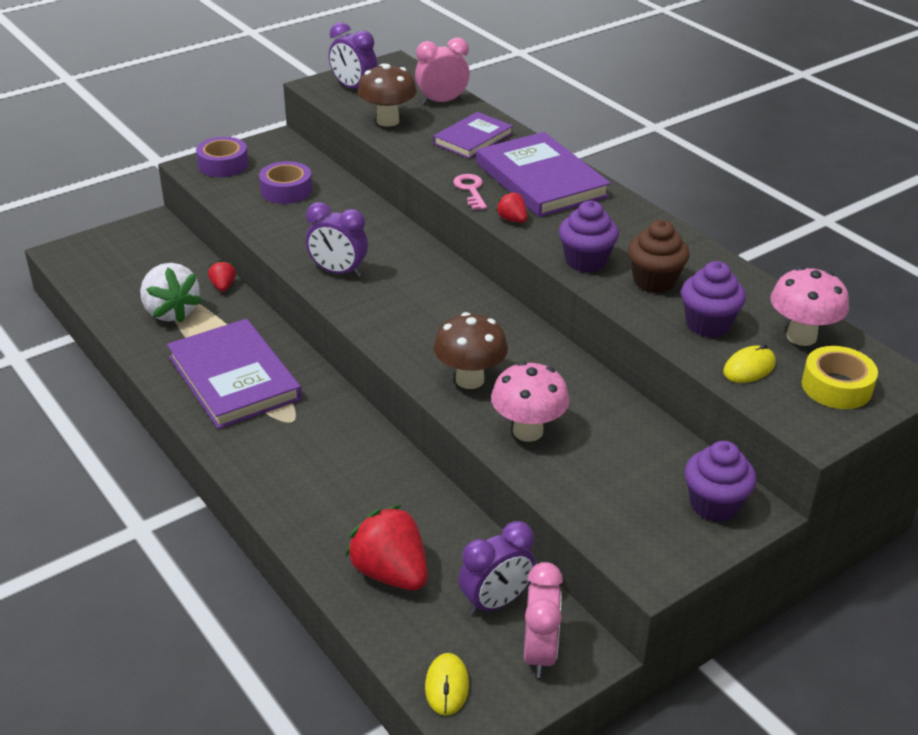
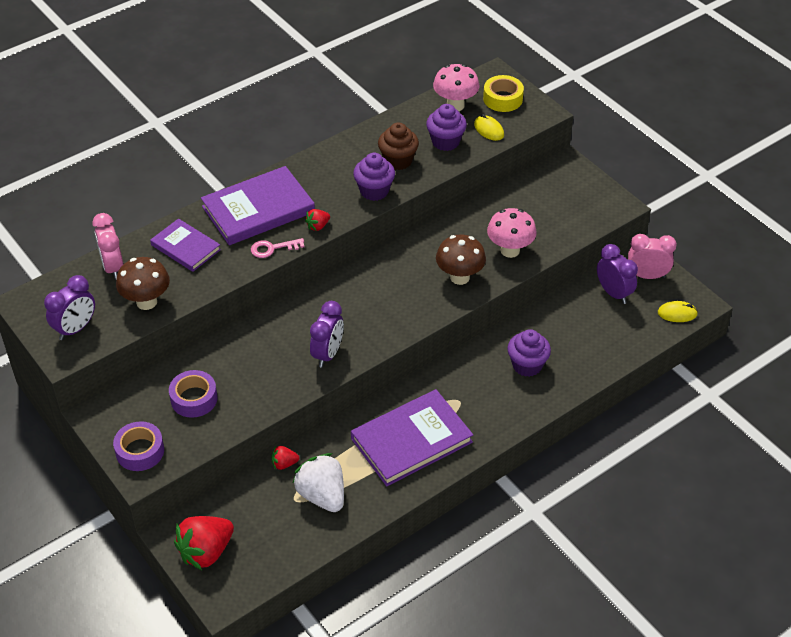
camera: 90 degrees left, 10 degrees up
white strawberry [140,263,202,323] -> white strawberry turned 90 degrees counterclockwise [293,453,344,512]
red strawberry [346,505,427,590] -> red strawberry moved to [174,516,234,570]
purple cupcake [684,441,756,522] -> purple cupcake moved to [507,329,551,377]

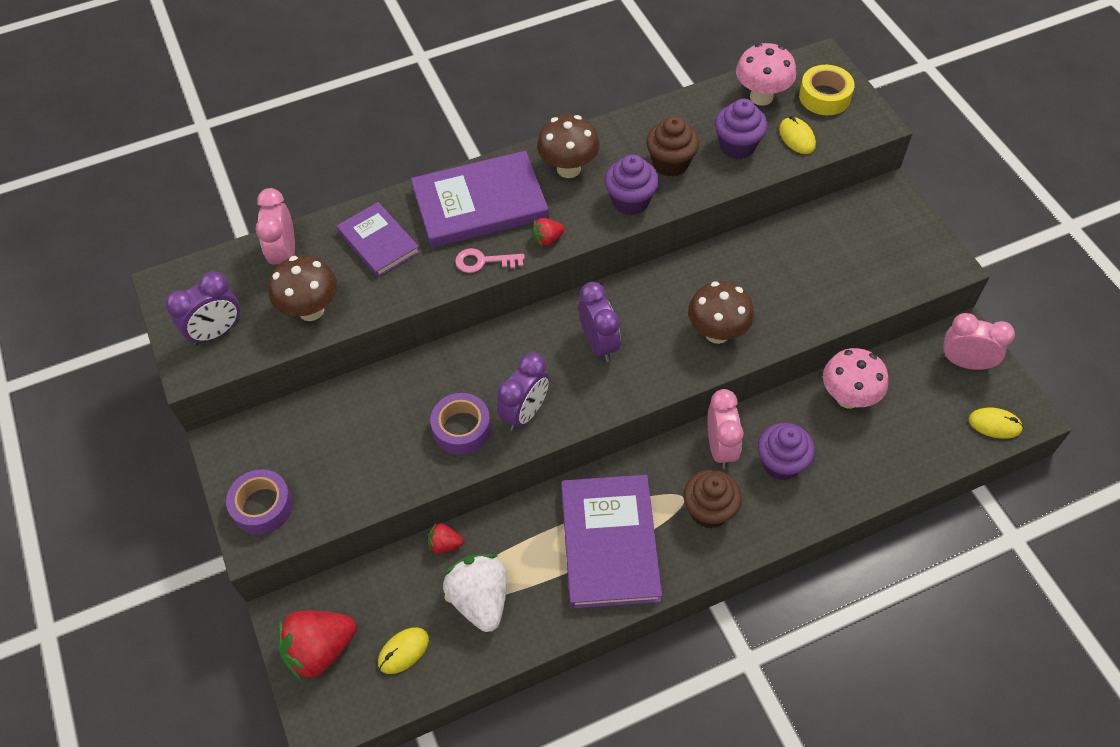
camera: 15 degrees right, 10 degrees up
purple tape [169,370,218,418] -> purple tape moved to [430,393,491,455]
purple book [351,389,473,486] -> purple book turned 75 degrees counterclockwise [561,475,662,609]
pink mushroom [487,208,537,258] -> pink mushroom moved to [823,348,888,409]
purple clock [597,244,638,304] -> purple clock moved to [579,282,621,362]
none -> yellow mouse [378,627,429,674]
none -> brown mushroom [537,115,600,178]
none -> brown cupcake [683,470,742,528]
none -> pink clock [707,389,744,469]

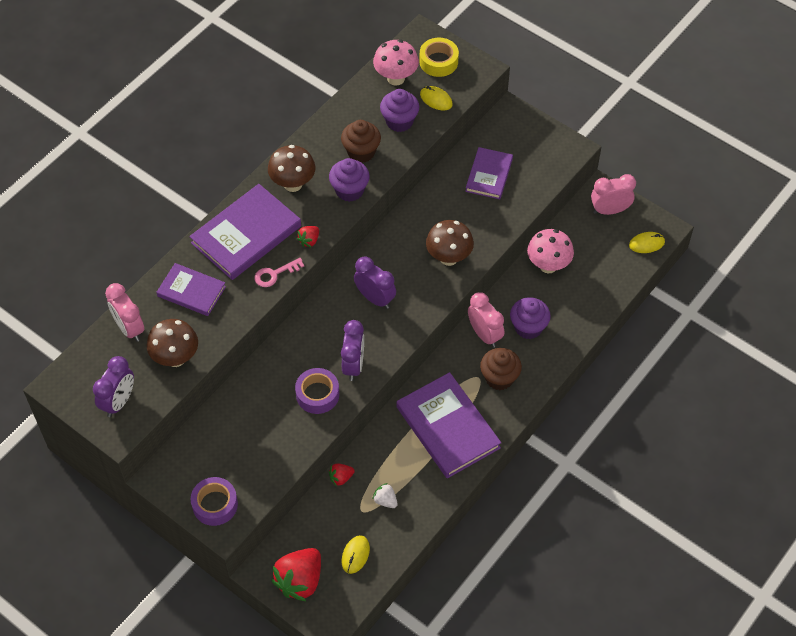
camera: 30 degrees left, 0 degrees up
white strawberry [443,554,507,632] -> white strawberry [373,483,398,508], size x0.48
none -> purple book [465,147,513,199]

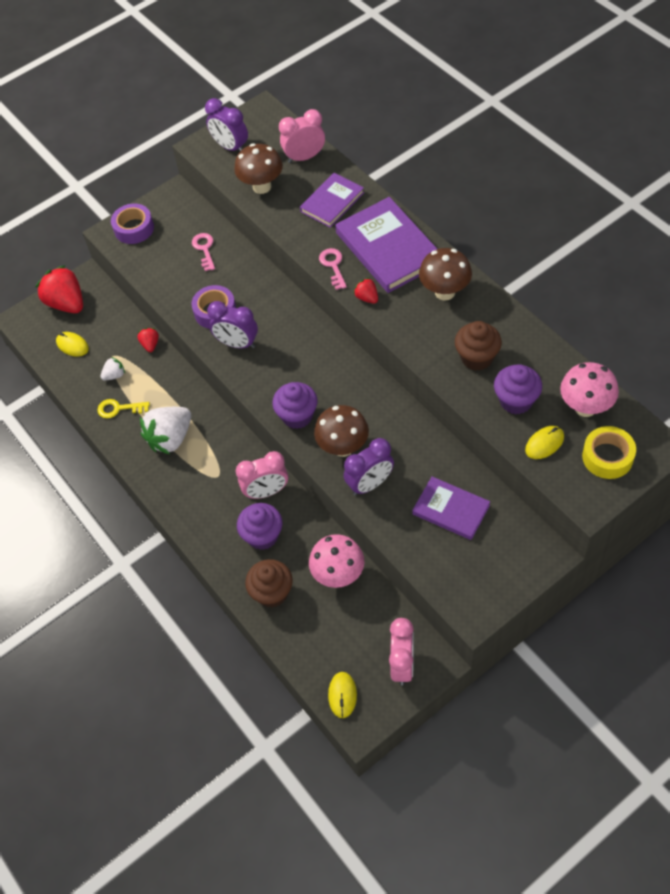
camera: 110 degrees right, 0 degrees up
purple cupcake [329,158,370,202] -> purple cupcake moved to [272,382,317,429]
purple clock [354,257,396,309] -> purple clock moved to [344,438,394,496]
purple book [397,372,501,478] -> white strawberry [140,407,191,454]
brown cupcake [480,348,522,390] -> brown cupcake moved to [245,559,293,607]
none -> yellow key [97,399,150,418]
none -> pink key [192,233,215,271]

